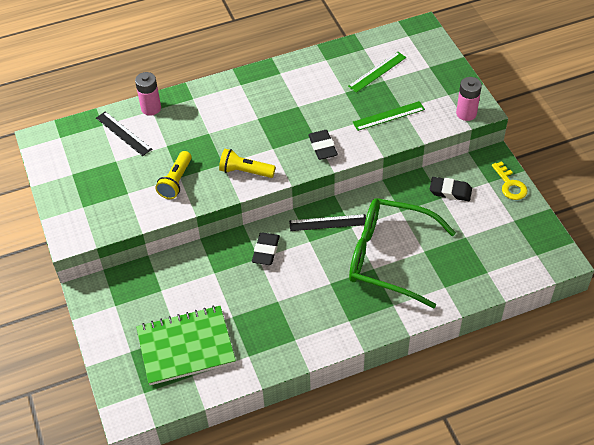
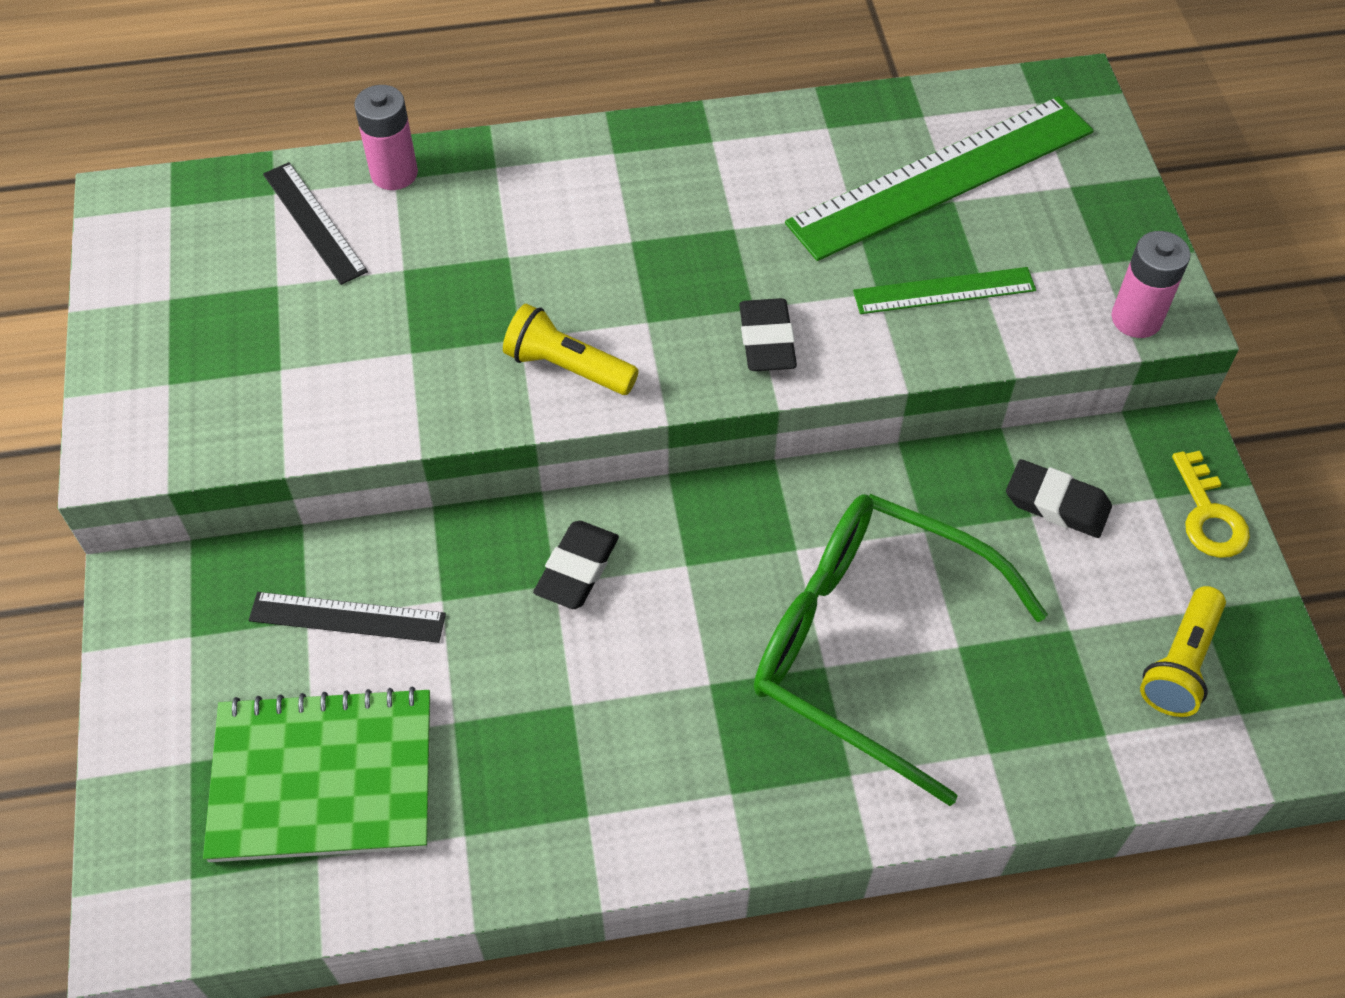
camera: 10 degrees right, 5 degrees up
yellow flashlight [155,151,192,199] -> yellow flashlight moved to [1140,586,1226,717]
black ruler [289,214,366,231] -> black ruler moved to [249,592,446,643]
green ruler [348,52,406,93] -> green ruler [785,96,1094,261], size x1.97

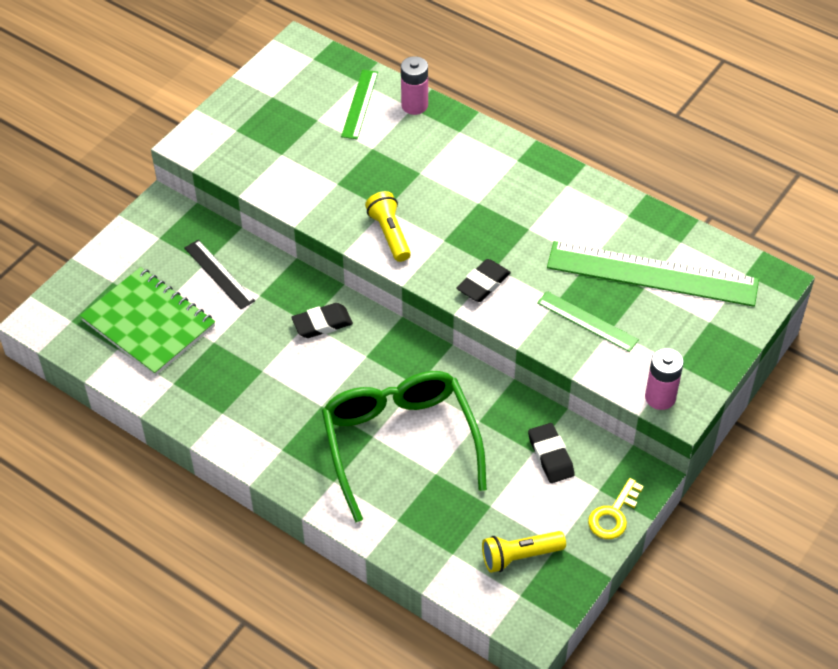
camera: 45 degrees right, 5 degrees down
black ruler [263,162,368,285] -> green ruler [341,70,378,139]

